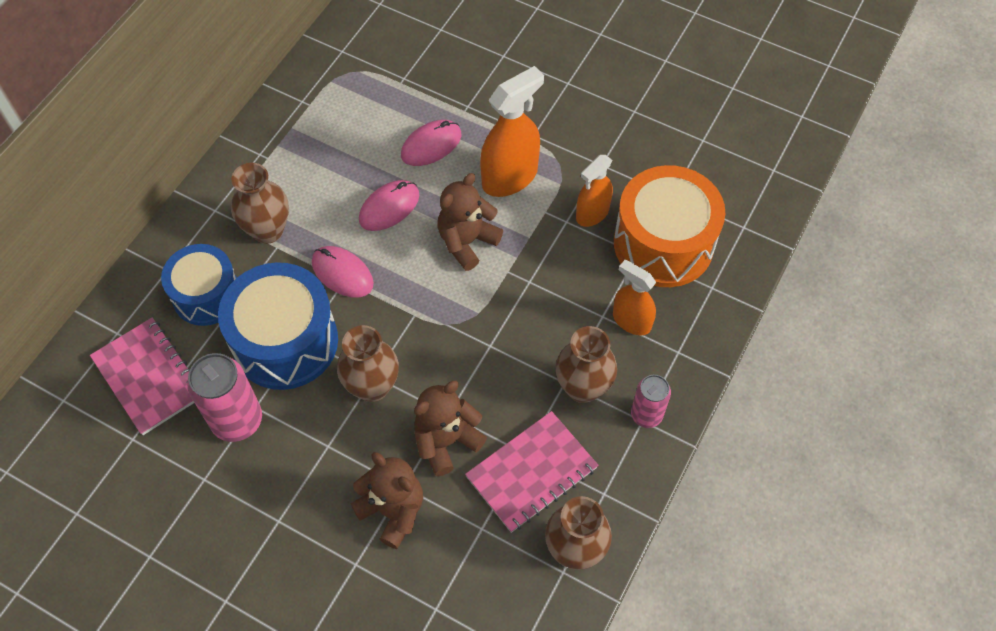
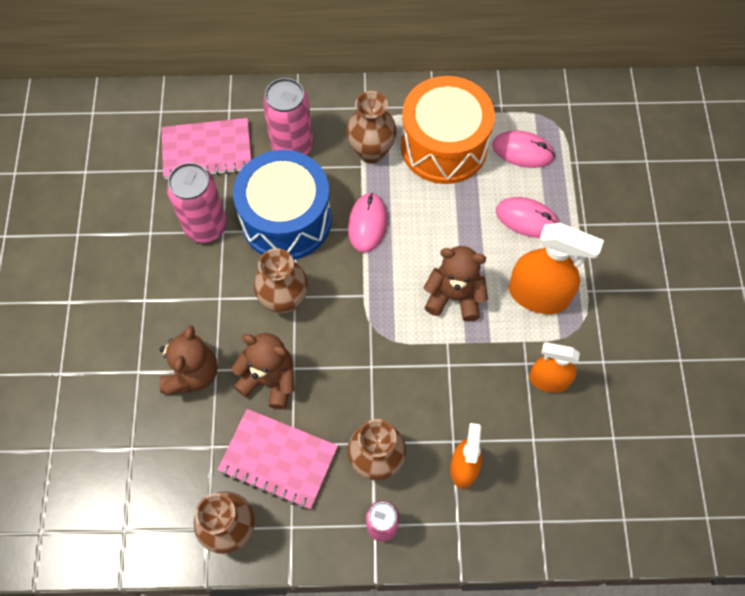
camera: 60 degrees right, 5 degrees up
pink notebook [90,318,194,435] -> pink notebook turned 60 degrees clockwise [161,118,251,179]
blue drum [161,244,237,326] -> pink can [263,78,313,155]
pink mouse [359,180,419,231] -> pink mouse moved to [492,130,555,168]
orange drum [614,165,725,287] -> orange drum moved to [401,76,495,184]

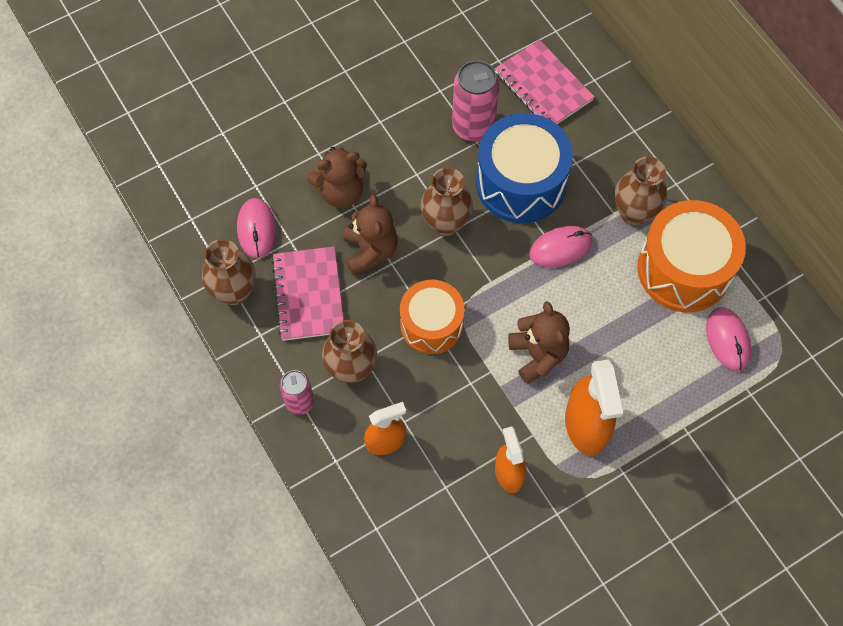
camera: 60 degrees right, 0 degrees up
pink can [263,78,313,155] -> none
pink mouse [496,197,559,238] -> pink mouse moved to [237,198,276,258]
none -> orange drum [400,280,465,354]

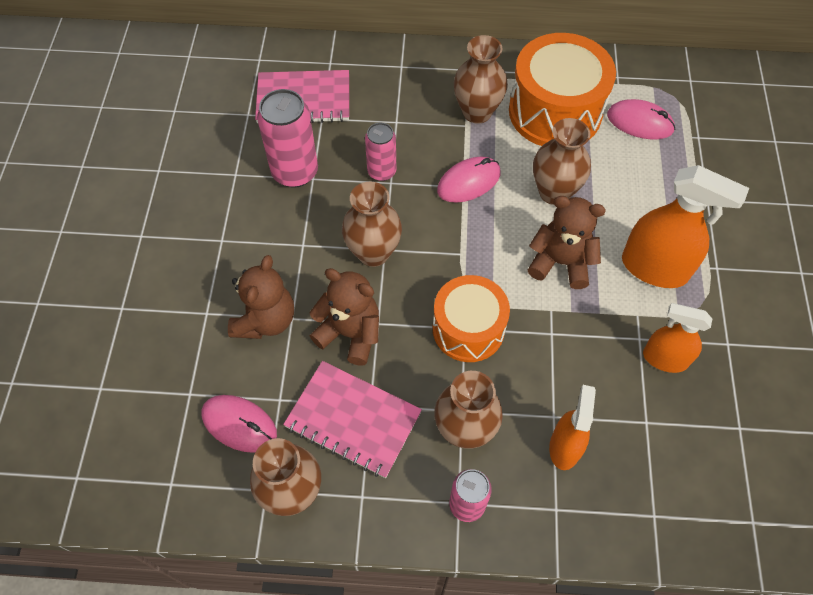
camera: 55 degrees left, 5 degrees down
blue drum [476,113,573,223] -> pink can [365,123,397,181]
pink mouse [529,226,592,267] -> pink mouse turned 45 degrees clockwise [437,157,500,203]
none -> brown vase [533,118,591,205]

